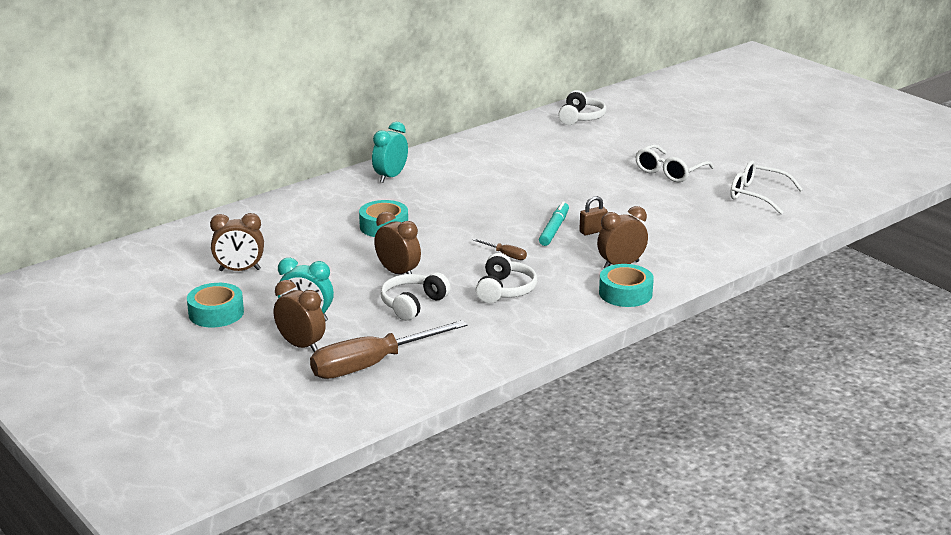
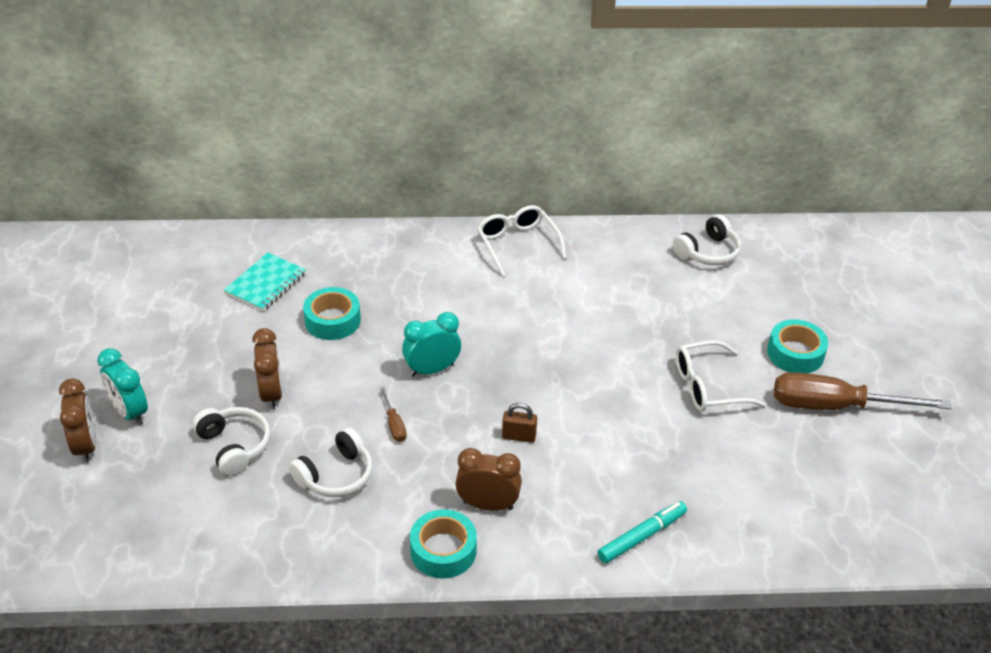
camera: 35 degrees right, 15 degrees up
turquoise tape [187,283,244,327] -> turquoise tape moved to [767,319,828,373]
brown clock [210,213,264,271] -> none
brown screwdriver [310,320,467,379] -> brown screwdriver moved to [774,372,951,410]
turquoise clock [372,122,408,183] -> turquoise clock moved to [402,312,461,376]
white headphones [381,273,451,321] -> white headphones turned 75 degrees clockwise [193,407,270,476]
turquoise marker [539,201,569,246] -> turquoise marker moved to [597,501,687,563]
white glasses [730,161,803,214] -> white glasses moved to [477,205,567,276]
none -> turquoise notebook [224,252,306,311]

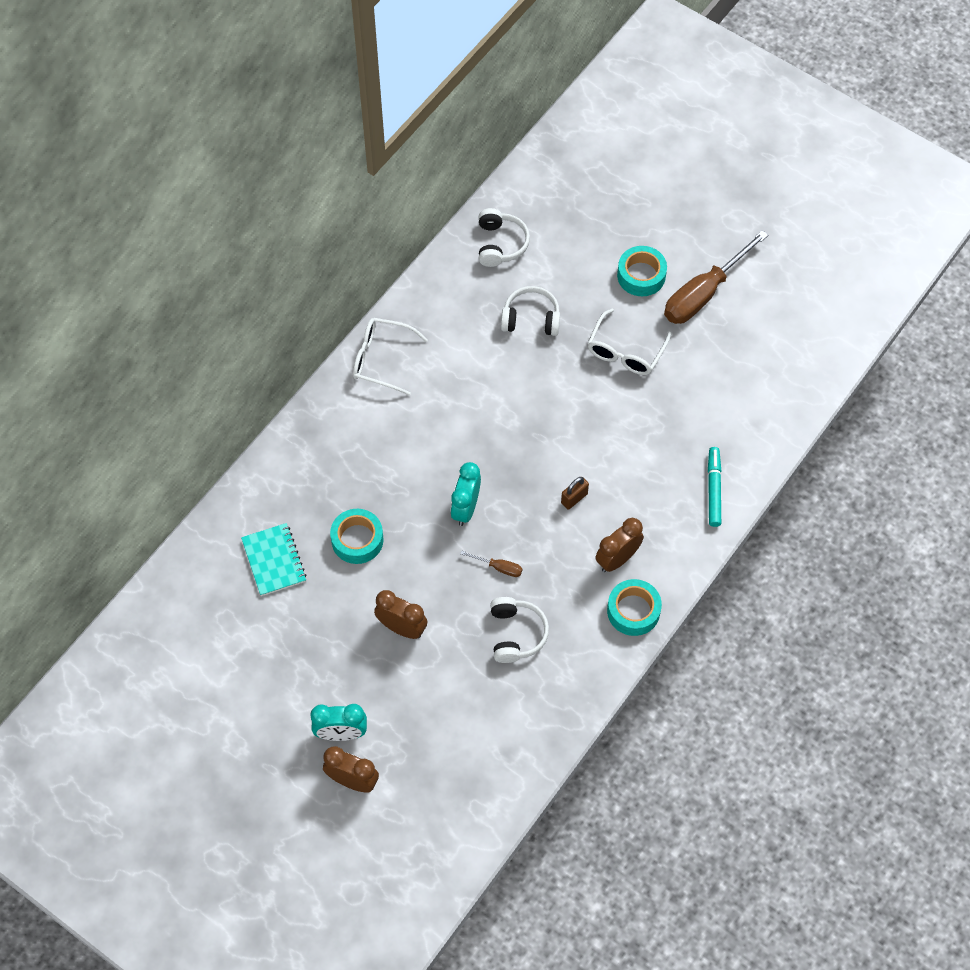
camera: 50 degrees left, 20 degrees up
white headphones [193,407,270,476] -> white headphones moved to [501,286,560,336]

